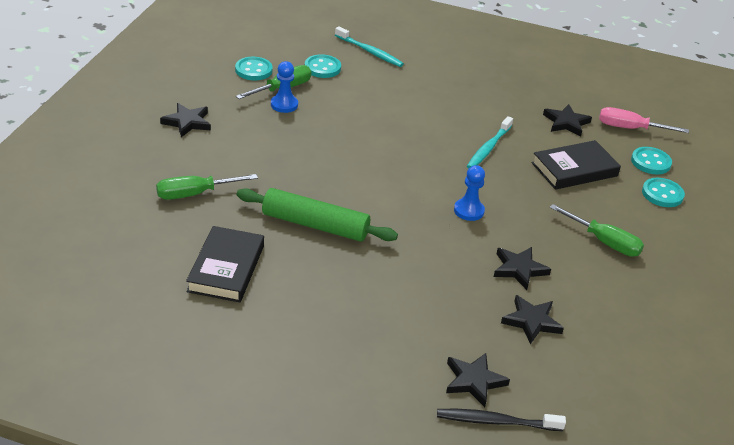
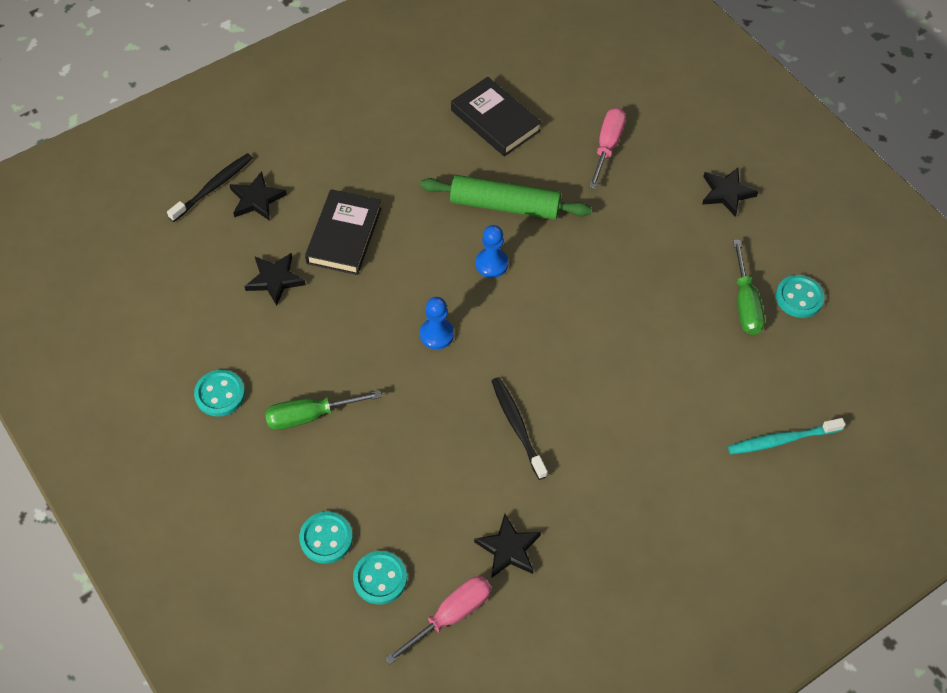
camera: 130 degrees right, 20 degrees up
green screwdriver [156,174,258,200] -> pink screwdriver [589,108,626,189]
green rolling pin [237,188,398,242] -> green rolling pin turned 45 degrees clockwise [420,175,591,220]
blue pawn [271,61,298,113] -> blue pawn moved to [475,225,508,278]
turquoise button [305,54,341,78] -> turquoise button moved to [194,370,245,417]
turquoise toothbrush [467,116,513,169] -> black toothbrush [492,377,547,480]
black star [494,247,551,290] -> none
black book [532,140,621,190] -> black book moved to [305,189,381,275]

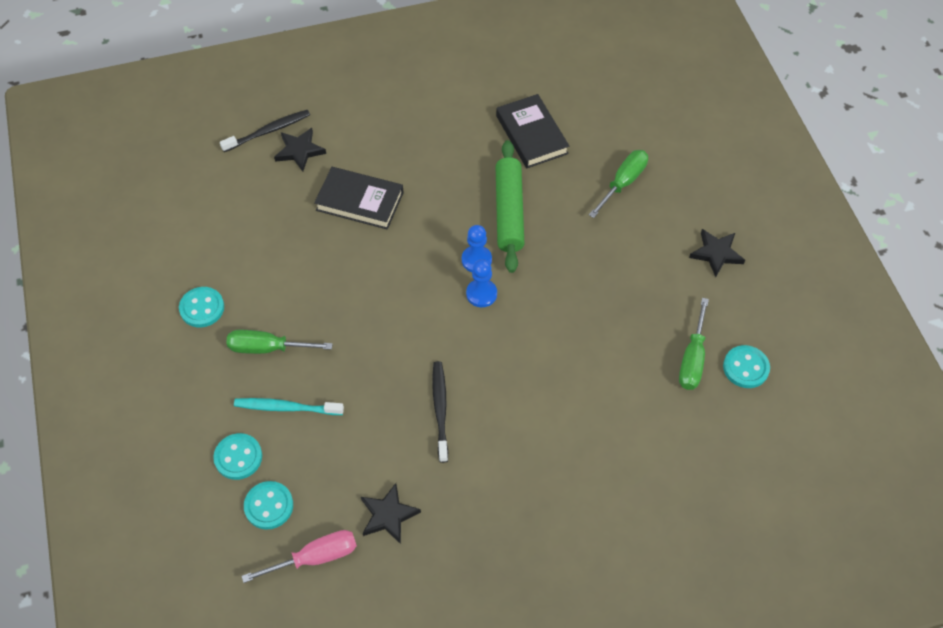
camera: 20 degrees right, 0 degrees up
black star [245,253,306,306] -> none
black book [305,189,381,275] -> black book turned 75 degrees clockwise [314,167,404,230]
green rolling pin [420,175,591,220] -> green rolling pin turned 60 degrees clockwise [496,140,524,273]
blue pawn [420,297,454,349] -> blue pawn moved to [466,259,497,307]
pink screwdriver [589,108,626,189] -> green screwdriver [589,150,648,218]
turquoise toothbrush [728,418,845,454] -> turquoise toothbrush moved to [234,398,344,415]

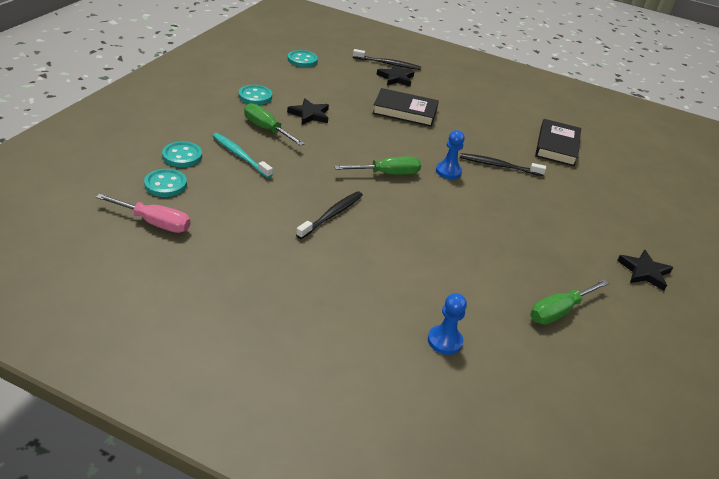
camera: 35 degrees right, 20 degrees down
black book [314,167,404,230] -> black book turned 45 degrees counterclockwise [372,88,439,127]
black star [361,483,421,544] -> black star moved to [287,98,329,125]
blue pawn [466,259,497,307] -> blue pawn moved to [428,293,467,355]
green rolling pin [496,140,524,273] -> black toothbrush [460,153,546,176]
green screwdriver [589,150,648,218] -> green screwdriver moved to [334,156,421,175]
turquoise button [723,345,770,388] -> turquoise button moved to [288,50,318,67]

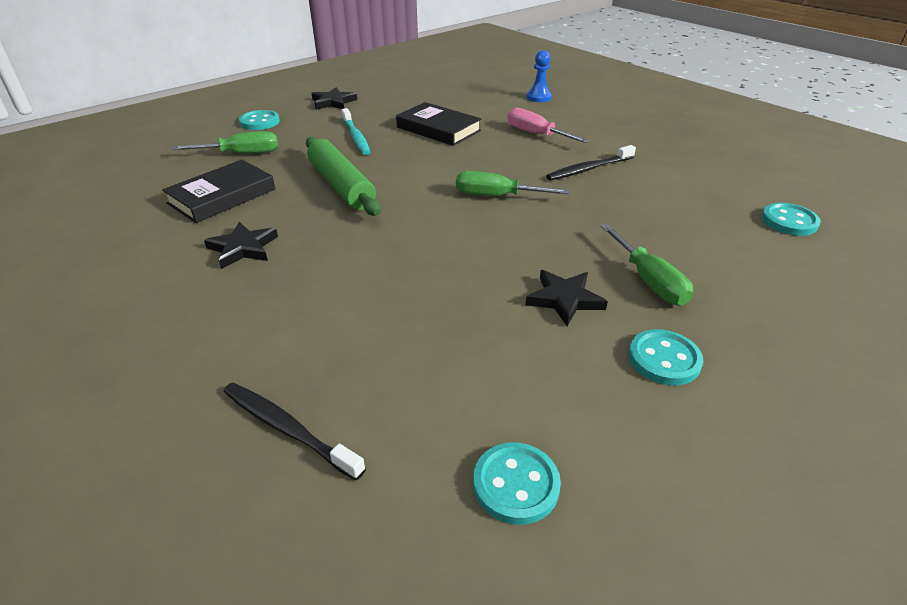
camera: 150 degrees left, 0 degrees up
pink screwdriver [96,194,191,233] -> pink screwdriver moved to [508,108,590,143]
turquoise button [162,142,202,167] -> turquoise button moved to [239,110,280,130]
turquoise toothbrush [212,133,273,178] -> turquoise toothbrush moved to [342,108,371,155]
black book [372,88,439,127] -> black book moved to [396,102,481,146]
black star [376,64,414,87] -> black star moved to [204,222,278,269]
blue pawn [436,130,465,179] -> none
black toothbrush [460,153,546,176] -> green rolling pin [306,137,381,216]
green screwdriver [530,280,609,325] -> green screwdriver moved to [172,131,278,153]

